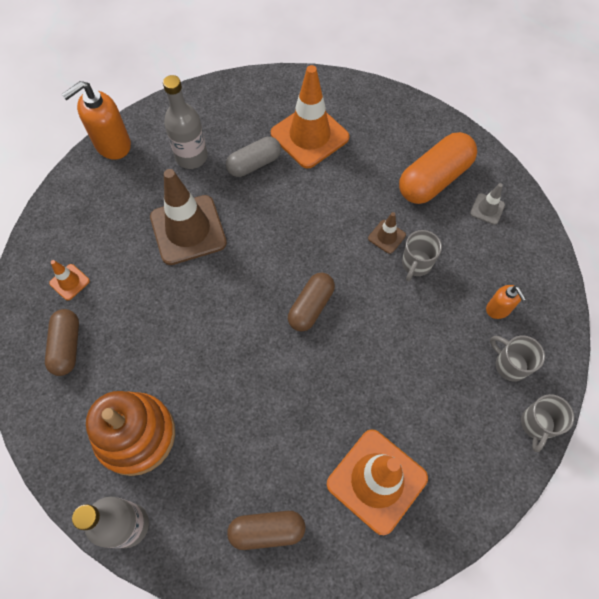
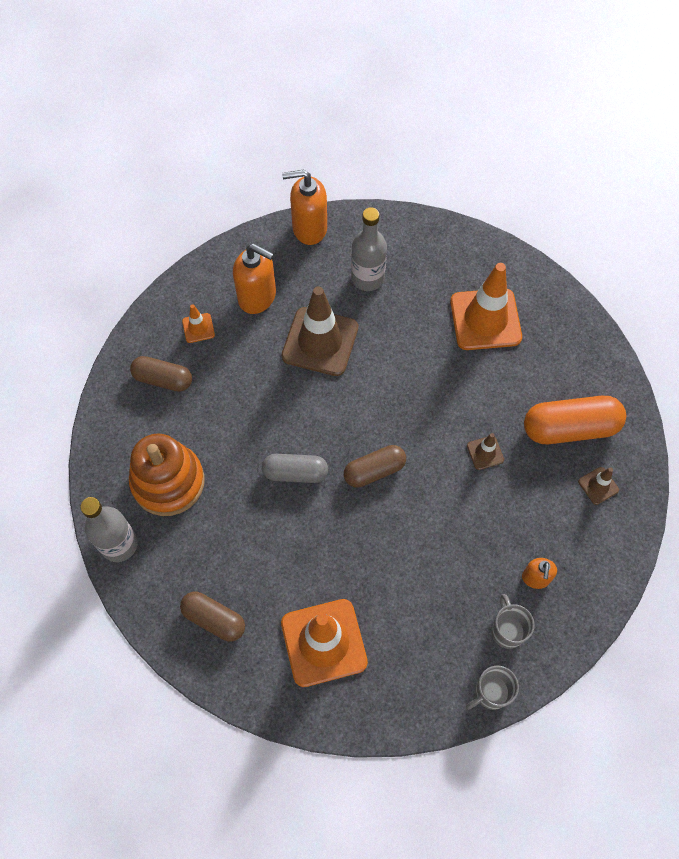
camera: 35 degrees right, 0 degrees up
brown capsule [45,309,79,376] -> brown capsule turned 75 degrees clockwise [130,356,192,392]
grey capsule [226,137,281,177] -> grey capsule moved to [262,454,328,483]
grey mug [402,230,442,281] -> none
grey traffic cone [470,183,505,225] -> brown traffic cone [578,467,619,505]
none -> orange soap dispenser [233,244,276,314]

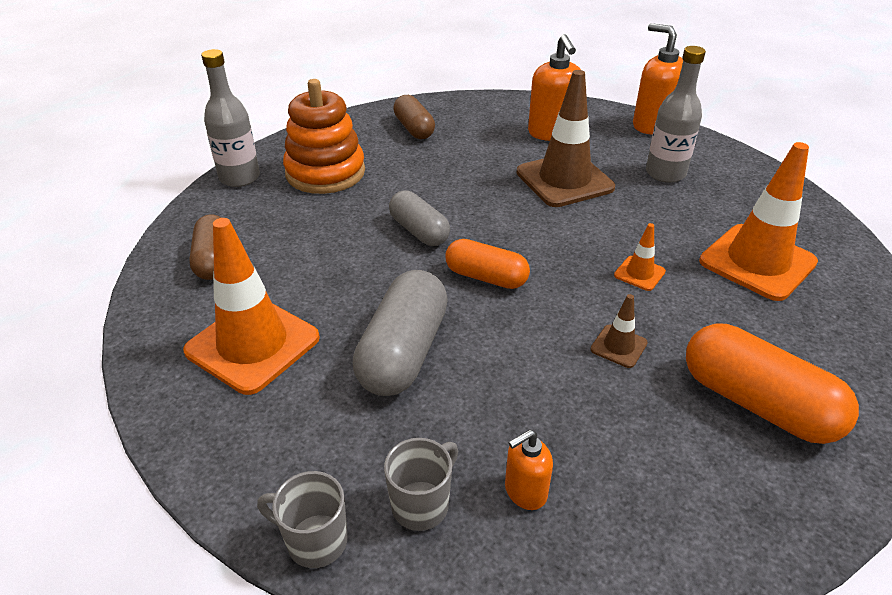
camera: 50 degrees right, 25 degrees down
orange traffic cone [182,304,215,343] -> orange traffic cone moved to [614,223,666,291]
brown capsule [344,445,406,488] -> orange capsule [445,239,530,289]
brown traffic cone [578,467,619,505] -> none
none -> grey capsule [353,270,448,396]

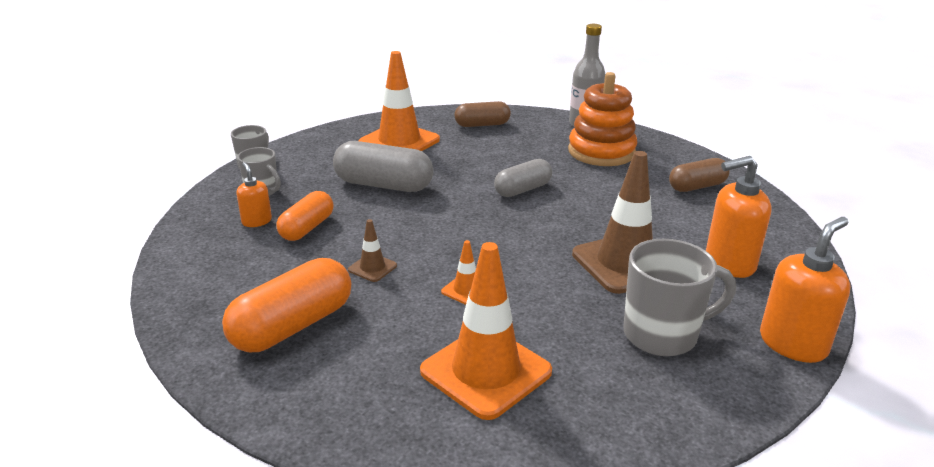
camera: 90 degrees right, 10 degrees down
orange capsule [445,239,530,289] -> orange capsule moved to [276,191,334,241]
grey bottle [646,46,706,183] -> grey mug [624,239,736,356]

